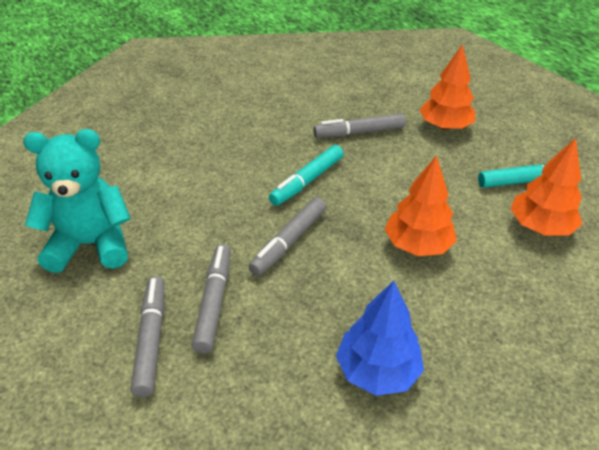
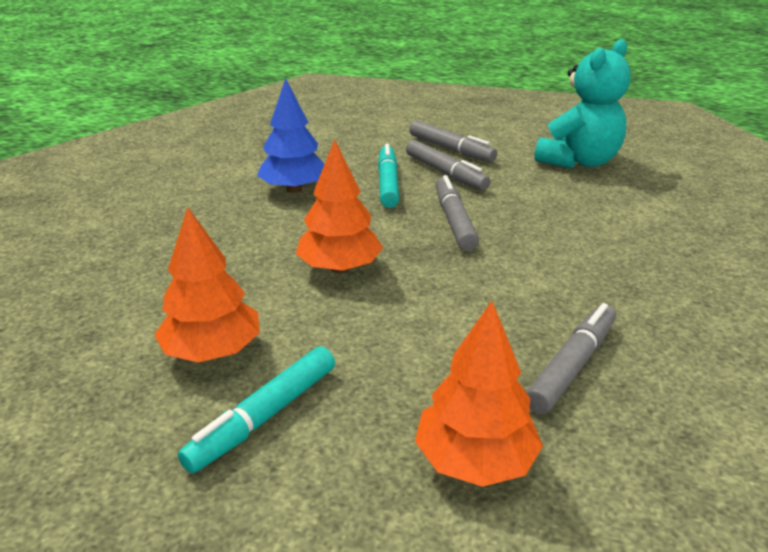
camera: 140 degrees right, 10 degrees down
turquoise marker [269,145,344,206] -> turquoise marker moved to [378,143,399,208]

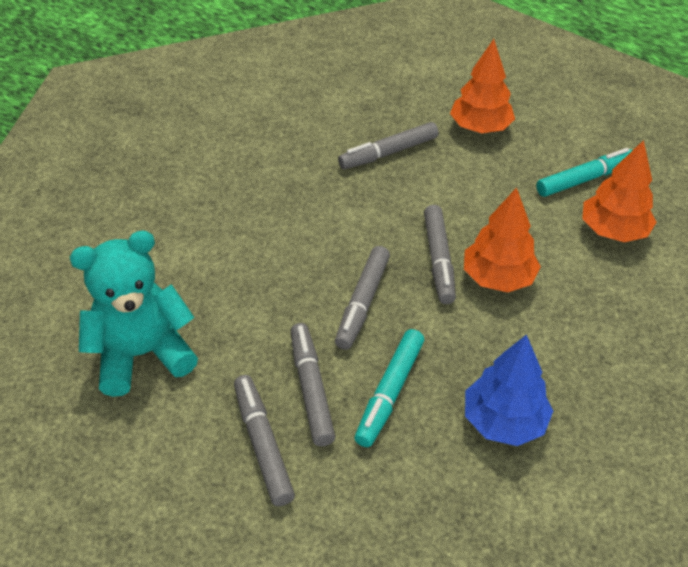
camera: 155 degrees left, 15 degrees up
none -> grey marker [424,205,456,304]

